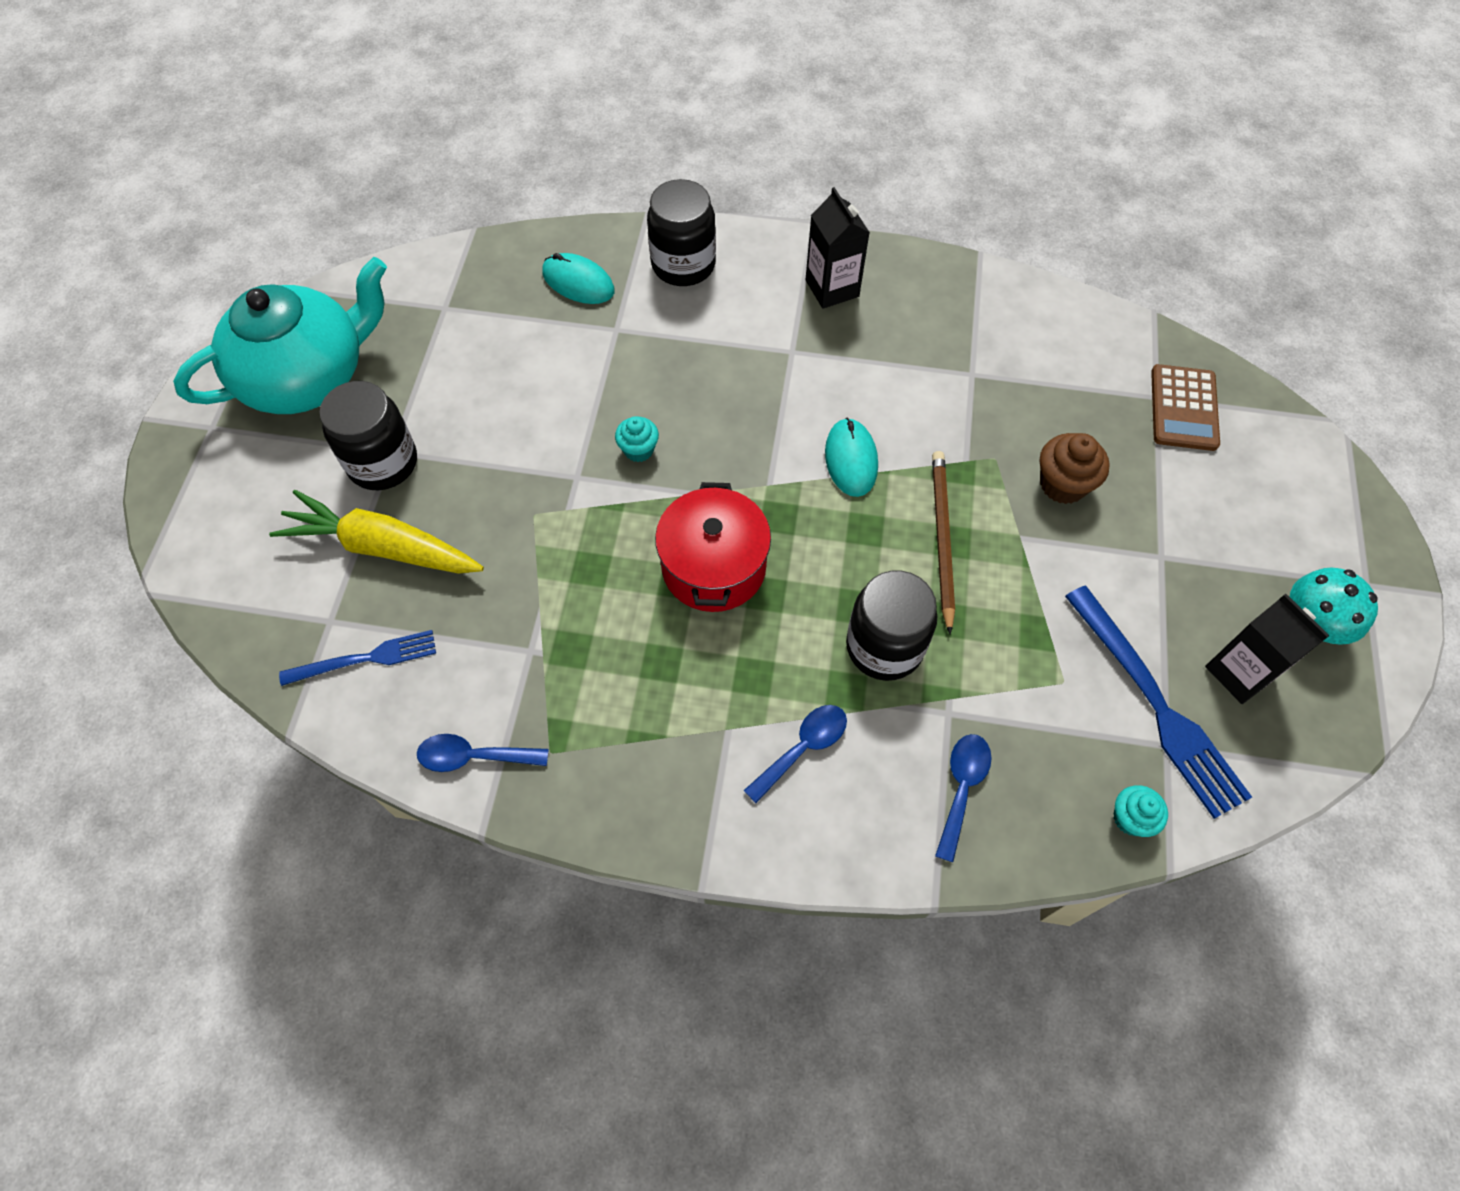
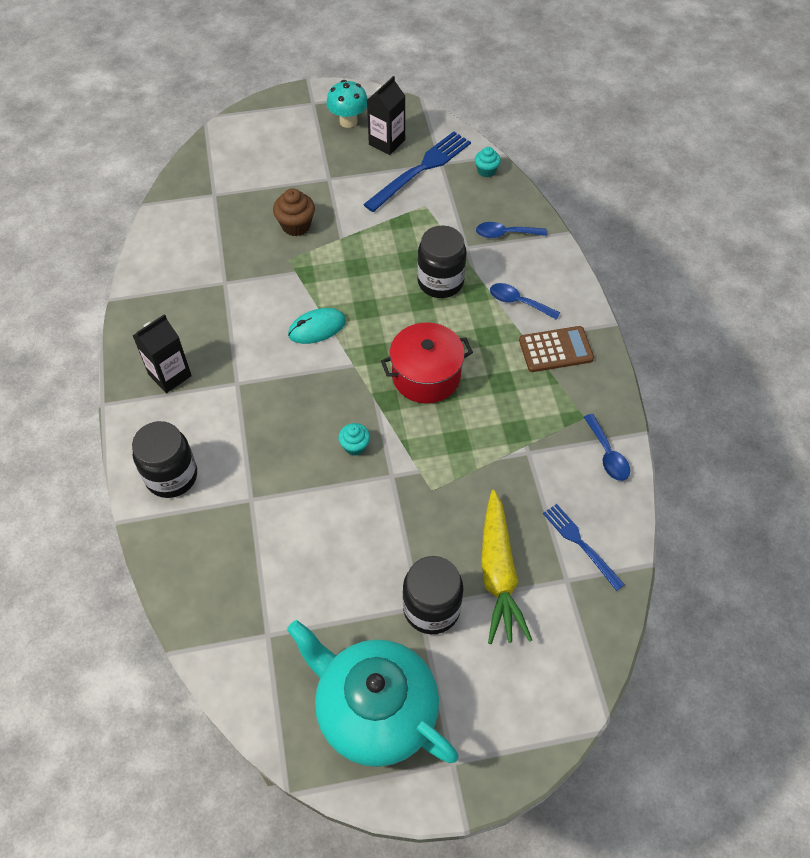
camera: 110 degrees left, 5 degrees down
turquoise mouse [542,253,615,304] -> none
brown pencil [932,451,955,634] -> none
brown calculator [1151,364,1220,451] -> brown calculator moved to [519,326,594,372]

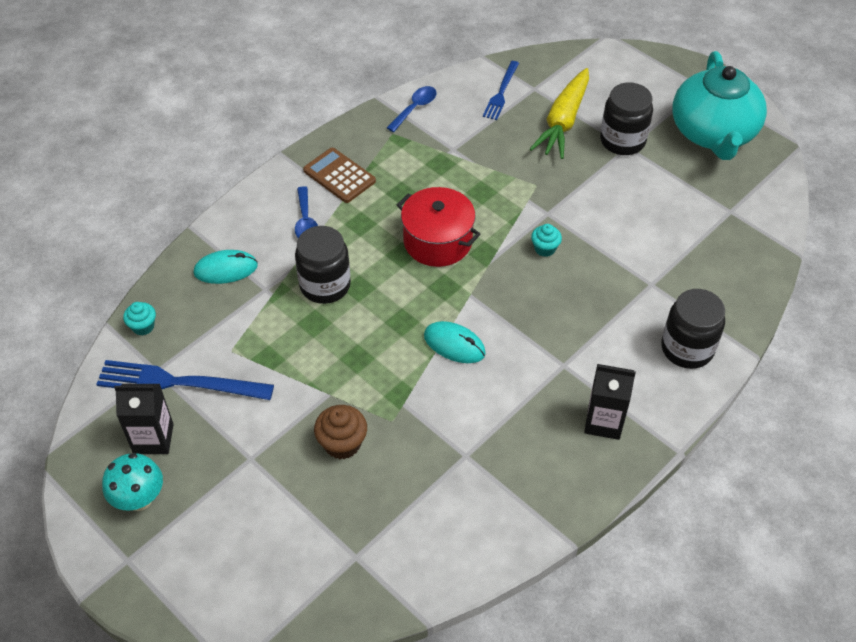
camera: 125 degrees left, 5 degrees down
blue spoon [476,222,547,238] -> turquoise mouse [193,250,258,284]
yellow carrot [481,490,532,644] -> yellow carrot turned 150 degrees clockwise [530,68,589,159]

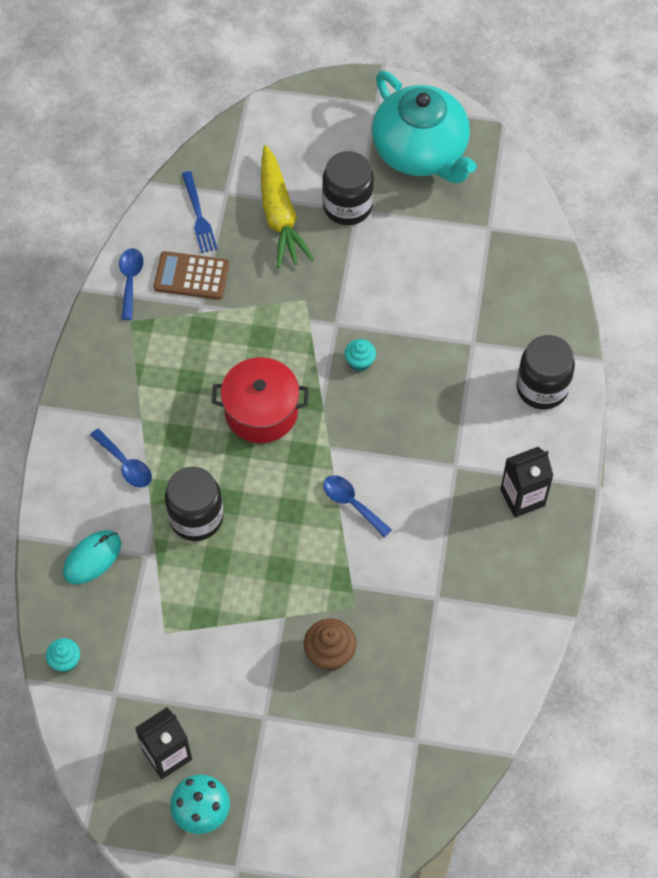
camera: 35 degrees left, 10 degrees up
blue fork [96,360,274,400] -> none
brown calculator [303,148,376,203] -> brown calculator moved to [154,251,229,300]
turquoise mouse [424,321,486,363] -> blue spoon [323,475,392,538]

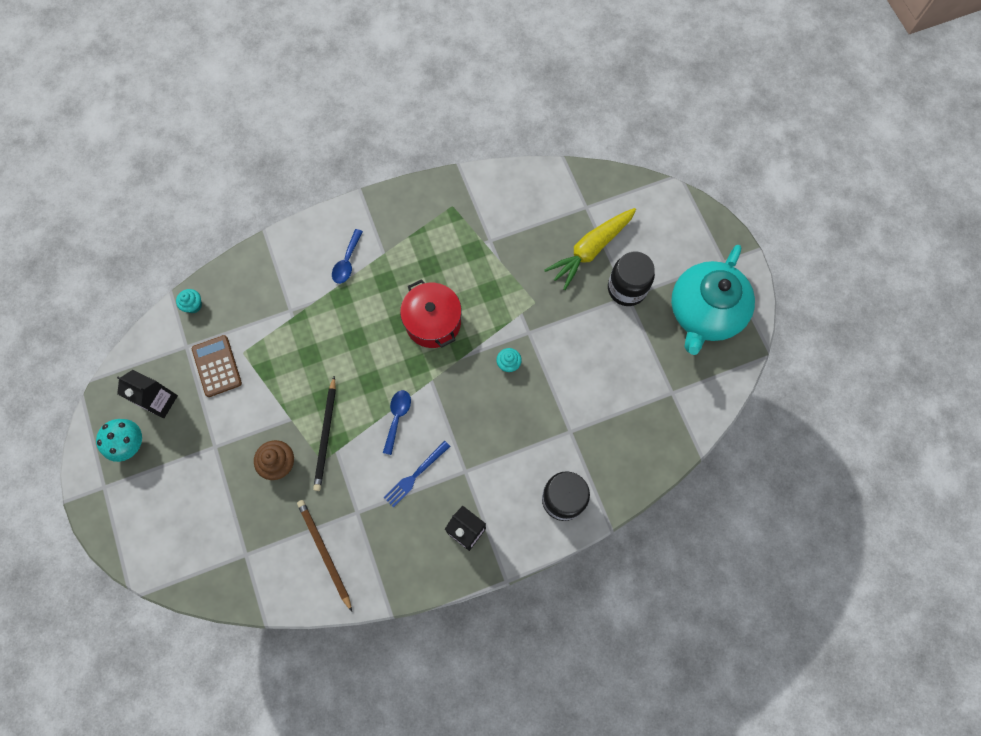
camera: 60 degrees right, 10 degrees up
turquoise mouse [63,530,121,585] -> none
blue spoon [119,248,144,320] -> none
brown calculator [154,251,229,300] -> brown calculator moved to [192,335,242,397]
black jar [165,467,223,541] -> none
blue fork [182,171,218,253] -> blue fork moved to [384,441,451,507]
none -> brown pencil [297,500,352,612]
none -> black pencil [313,376,336,491]

